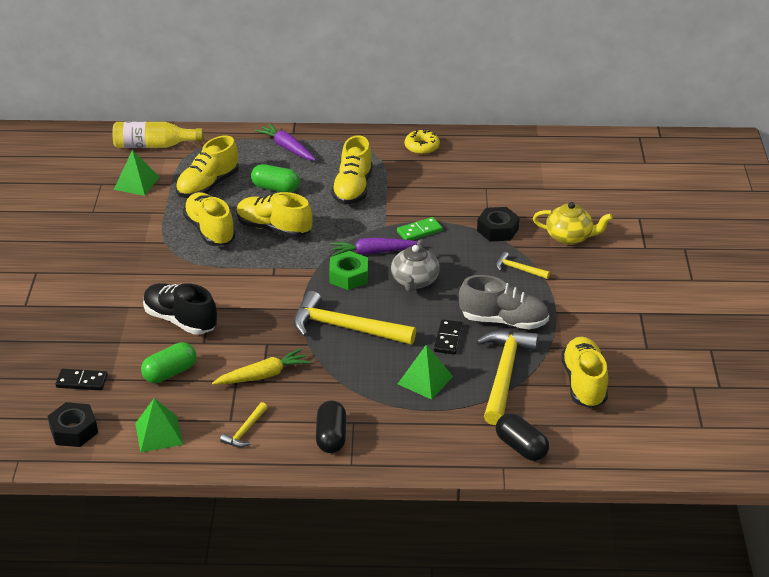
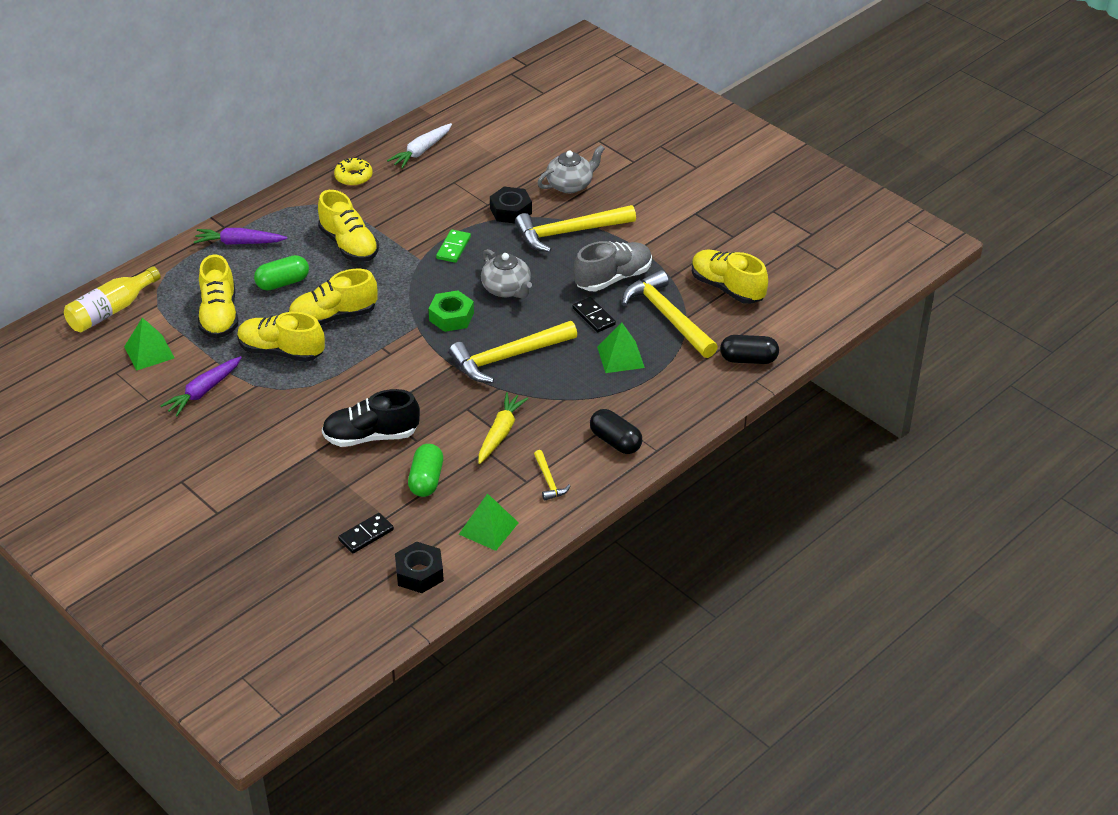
camera: 45 degrees left, 5 degrees up
purple carrot [330,238,418,256] -> purple carrot moved to [160,356,242,416]
yellow hammer [496,252,550,279] -> yellow hammer [515,205,636,252], size x2.13
yellow teapot [533,202,613,245] -> grey teapot [537,145,605,193]
none -> white carrot [387,123,452,169]

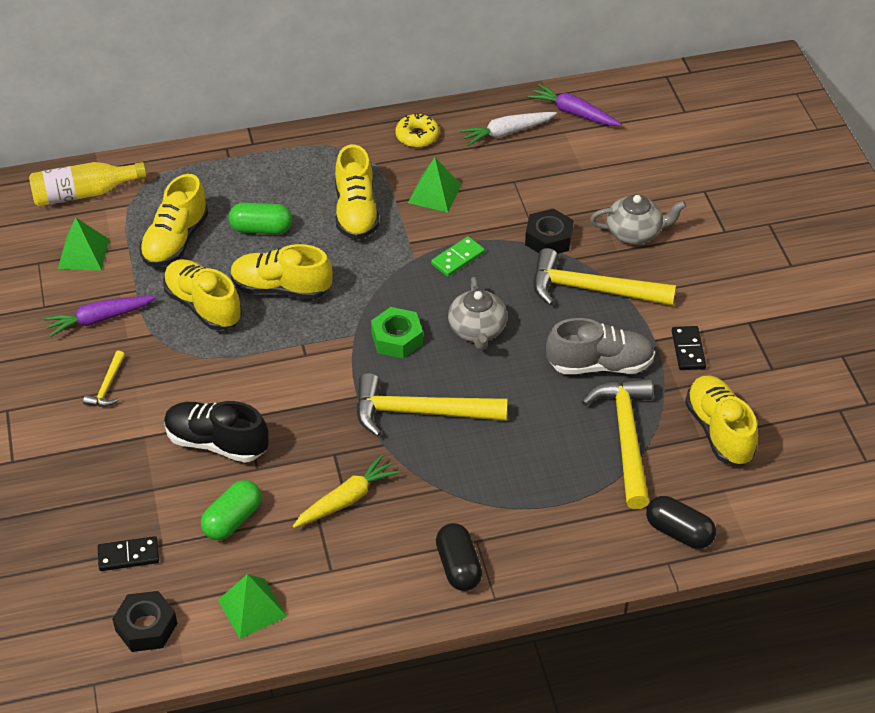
camera: 30 degrees right, 5 degrees up
purple carrot [194,228,287,245] -> purple carrot moved to [528,84,622,126]
yellow hammer [534,450,571,501] -> yellow hammer moved to [83,351,125,407]
black domino [573,297,616,332] -> black domino moved to [672,326,706,370]
green pyramid [597,323,645,373] -> green pyramid moved to [408,157,461,212]

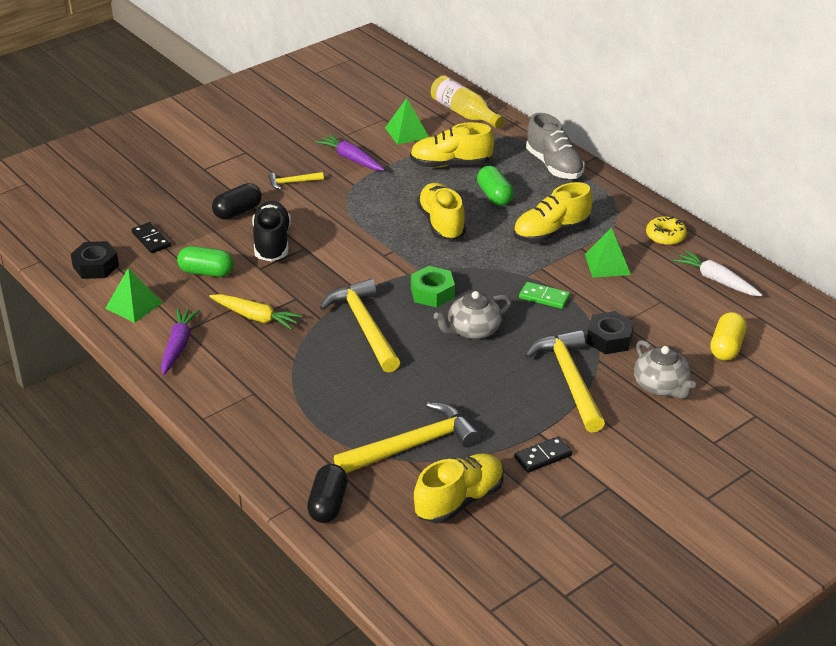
camera: 65 degrees right, 10 degrees down
yellow shoe [163,259,242,330] -> none
black capsule [436,523,482,591] -> black capsule moved to [212,183,262,220]
purple carrot [528,84,622,126] -> purple carrot moved to [161,308,200,375]
grey shoe [546,318,655,374] -> grey shoe moved to [526,113,585,179]
none -> yellow capsule [710,312,747,361]

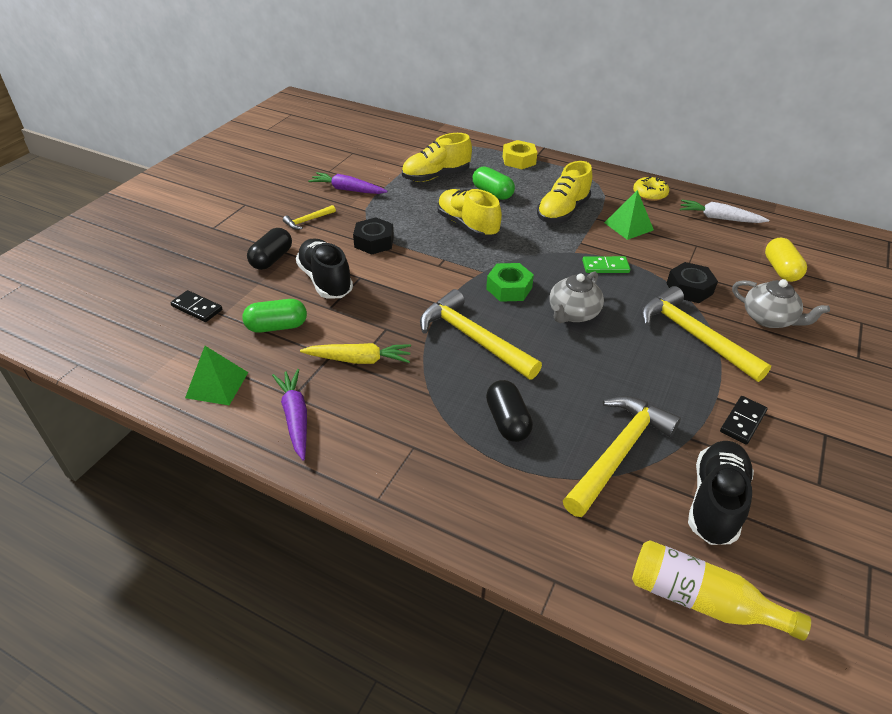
camera: 25 degrees left, 5 degrees up
black nut [71,241,119,279] -> black nut moved to [353,217,394,255]
black capsule [307,464,348,523] -> black capsule moved to [486,380,533,442]
green pyramid [385,98,429,145] -> none
yellow shoe [414,453,504,524] -> black shoe [688,441,754,545]
yellow bottle [431,75,504,129] -> yellow bottle moved to [632,540,811,640]
grey shoe [526,113,585,179] -> yellow nut [503,140,537,169]

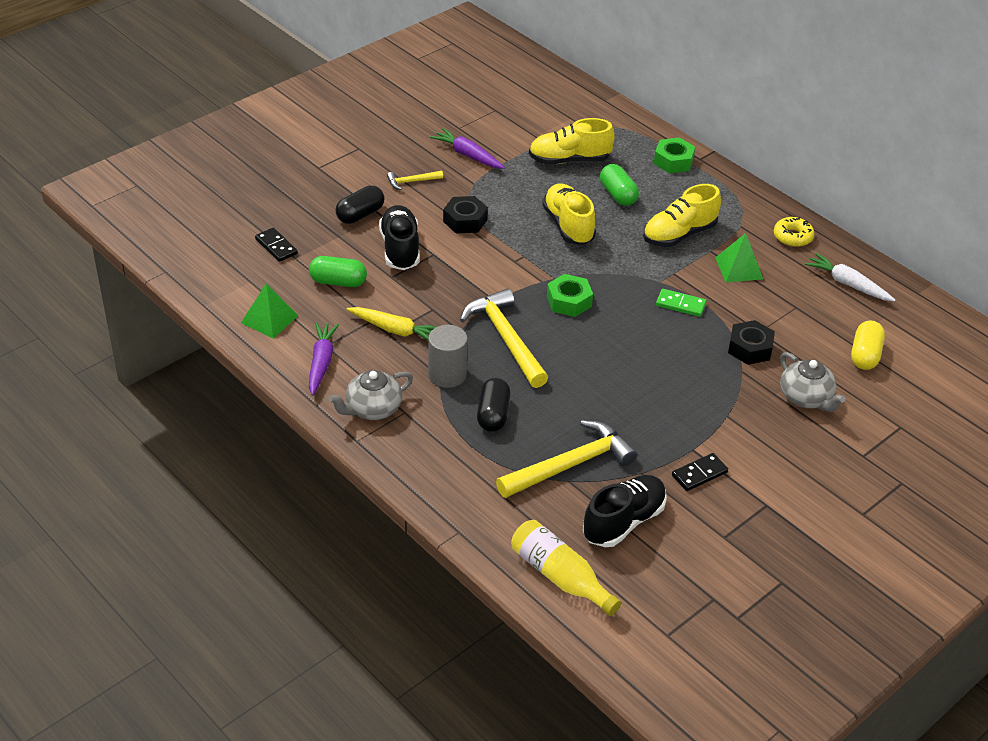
camera: 20 degrees right, 0 degrees up
yellow nut [503,140,537,169] -> green nut [654,137,695,173]
grey teapot [549,271,604,323] -> grey teapot moved to [328,370,413,420]
yellow hammer [641,286,771,382] -> none
none -> grey cylinder [428,325,468,388]

